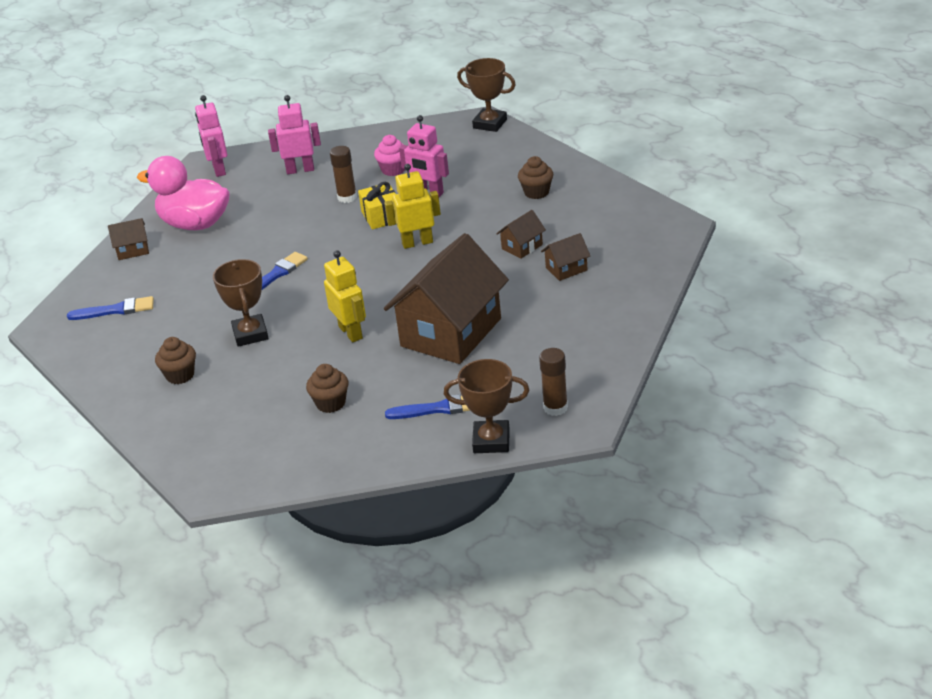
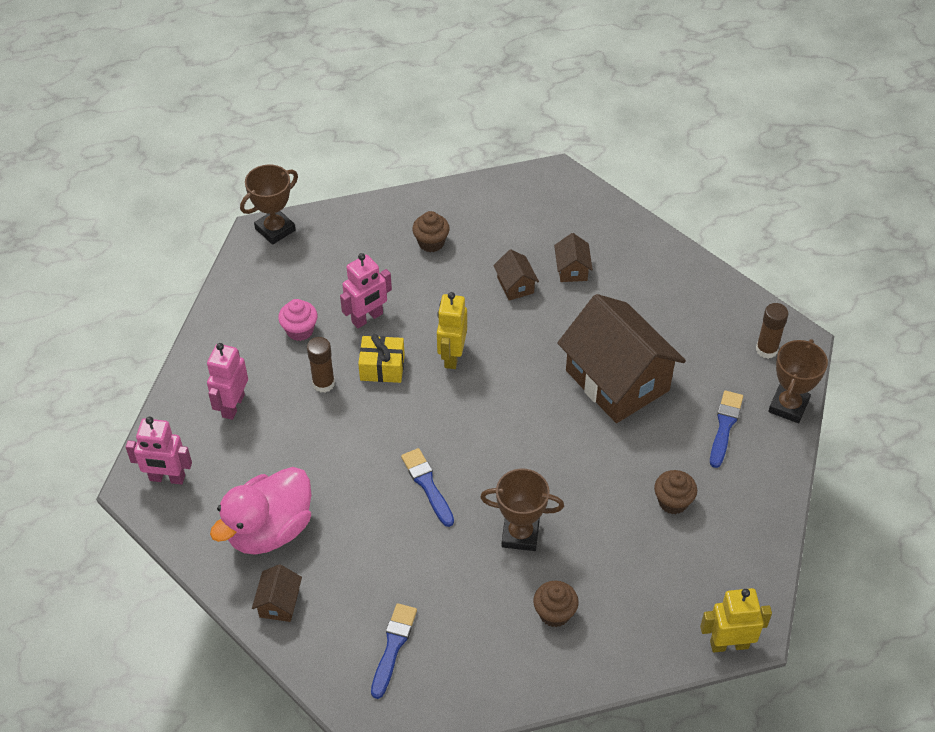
camera: 70 degrees left, 15 degrees up
yellow robot [324,250,366,342] -> yellow robot moved to [700,588,772,652]

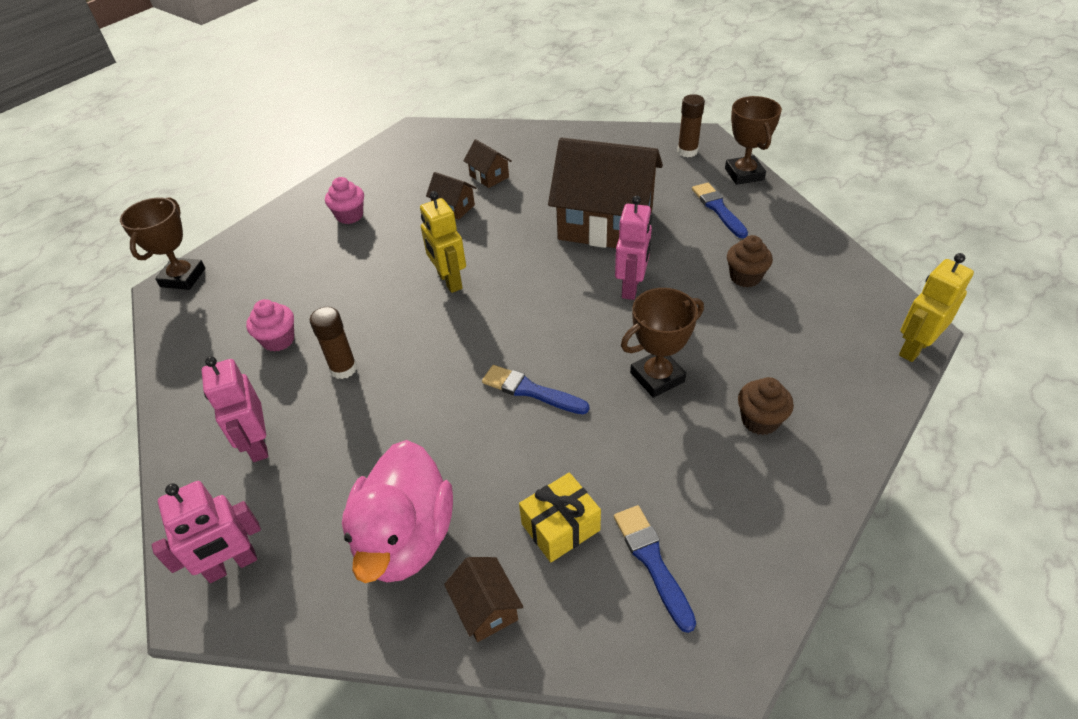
camera: 35 degrees left, 5 degrees down
pink robot [340,253,392,328] -> pink robot moved to [615,195,652,300]
yellow gift [358,334,405,383] -> yellow gift moved to [519,473,601,562]
brown cupcake [412,211,450,252] -> pink cupcake [325,177,364,224]

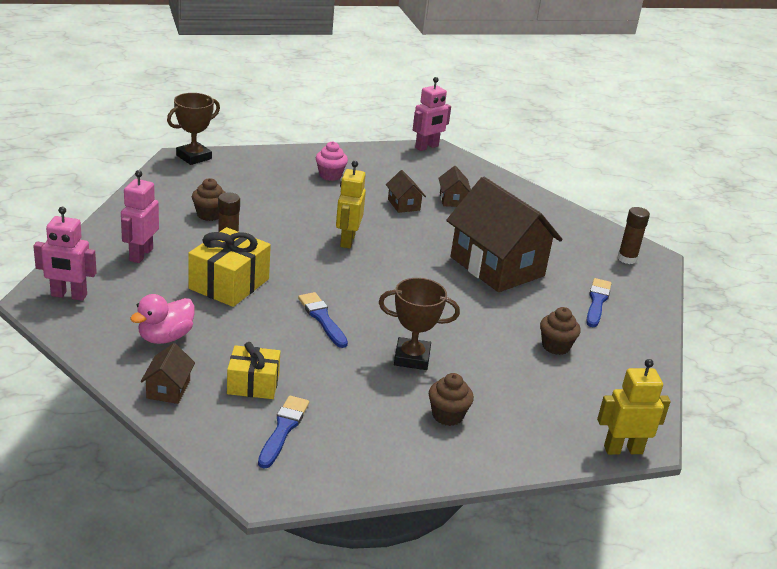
camera: 30 degrees right, 15 degrees down
pink cupcake [246,299,295,352] -> brown cupcake [192,178,226,221]
pink duck [342,440,453,583] -> pink duck [130,294,195,344], size x0.63
pink robot [615,195,652,300] -> pink robot moved to [413,77,451,151]
brown trophy [725,96,782,185] -> none
none -> yellow gift [188,227,271,307]

